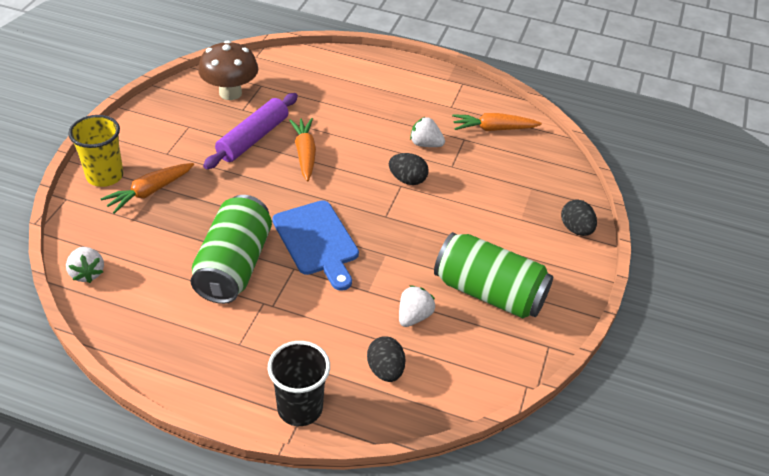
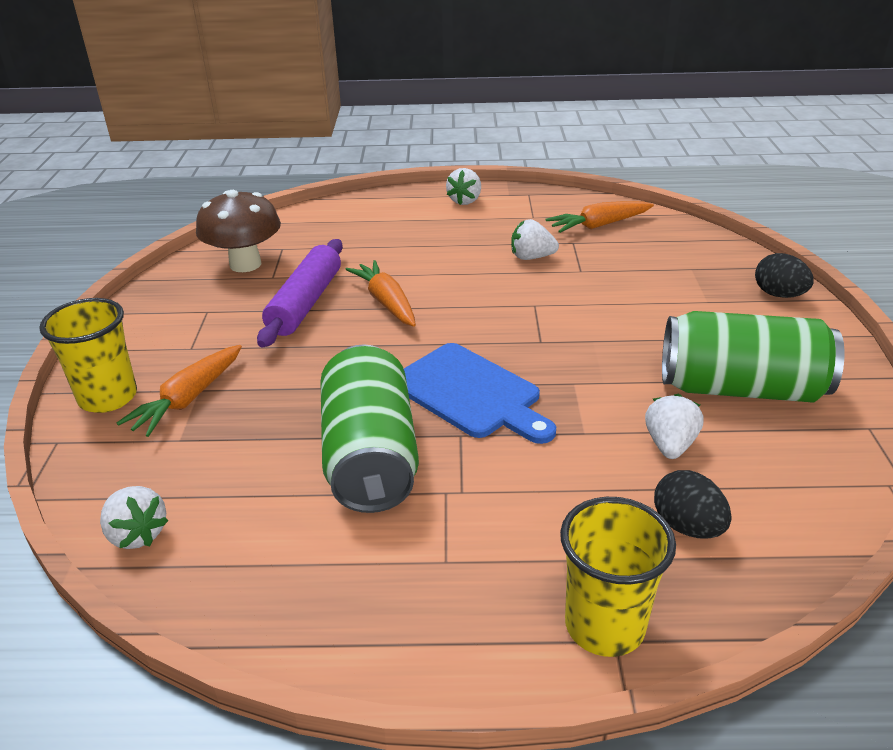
camera: 15 degrees left, 10 degrees down
black cup [268,341,330,426] -> yellow cup [560,497,676,657]
black egg [389,153,429,185] -> none
none -> white strawberry [446,168,481,205]

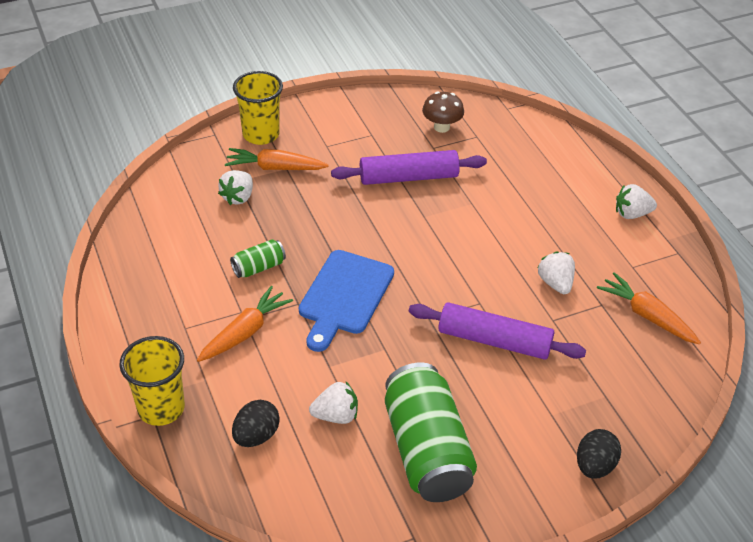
camera: 65 degrees right, 10 degrees up
white strawberry [100,486,169,549] -> white strawberry moved to [218,170,253,205]
brown mushroom [196,190,281,272] -> brown mushroom [422,92,464,133], size x0.64
green can [321,344,419,513] -> green can [230,239,286,278], size x0.45
orange carrot [345,260,416,327] -> orange carrot moved to [197,286,293,362]
none -> purple rolling pin [409,302,586,360]

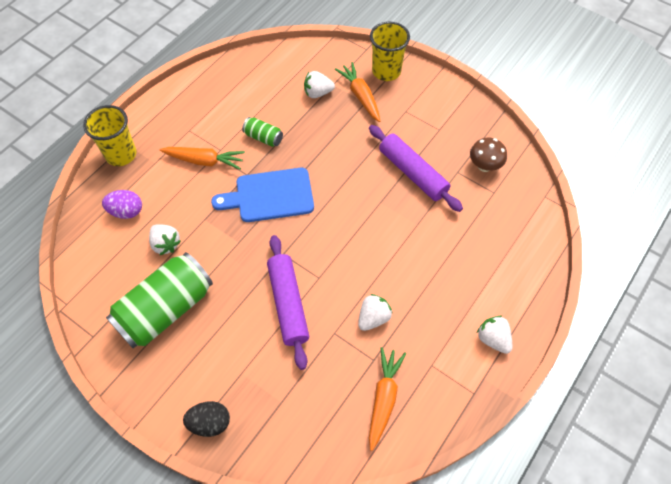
camera: 60 degrees right, 15 degrees up
black egg [232,400,280,447] -> purple egg [102,190,142,219]

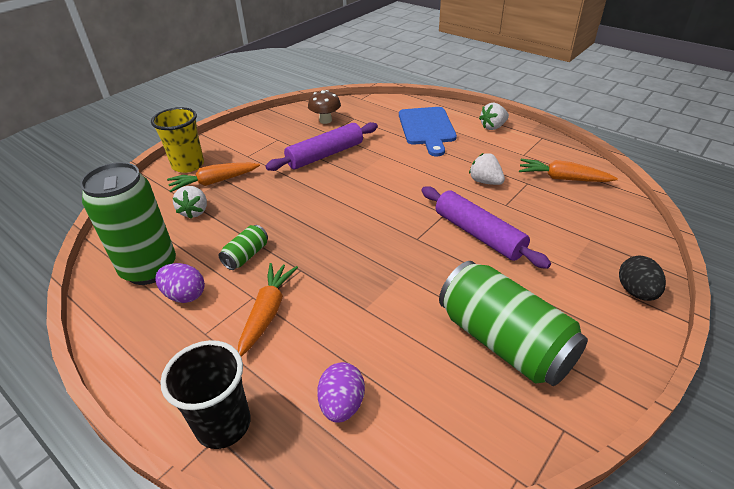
camera: 85 degrees left, 20 degrees down
yellow cup [83,105,137,166] -> black cup [160,340,251,449]
white strawberry [149,224,181,255] -> none
blue cutting board [211,168,314,222] -> blue cutting board moved to [399,107,457,156]
purple rolling pin [267,235,309,370] -> purple rolling pin turned 60 degrees clockwise [422,186,551,269]
none -> green can [80,162,176,285]
none -> purple egg [155,263,205,303]

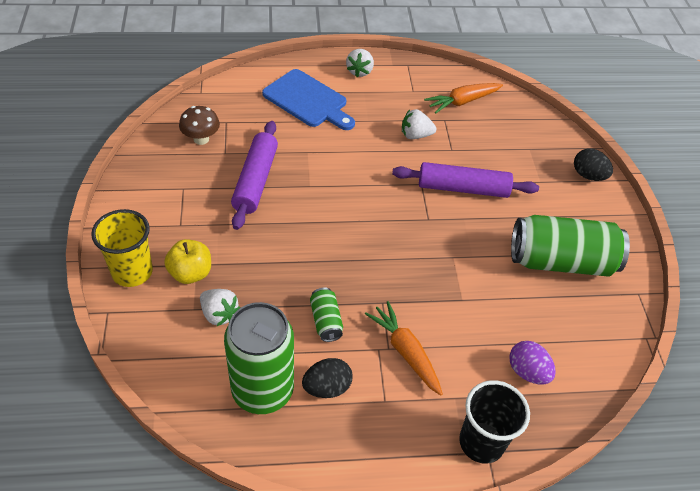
camera: 50 degrees left, 10 degrees up
purple egg [155,263,205,303] -> black egg [302,358,353,398]
orange carrot [167,163,260,192] -> yellow apple [164,239,211,284]

